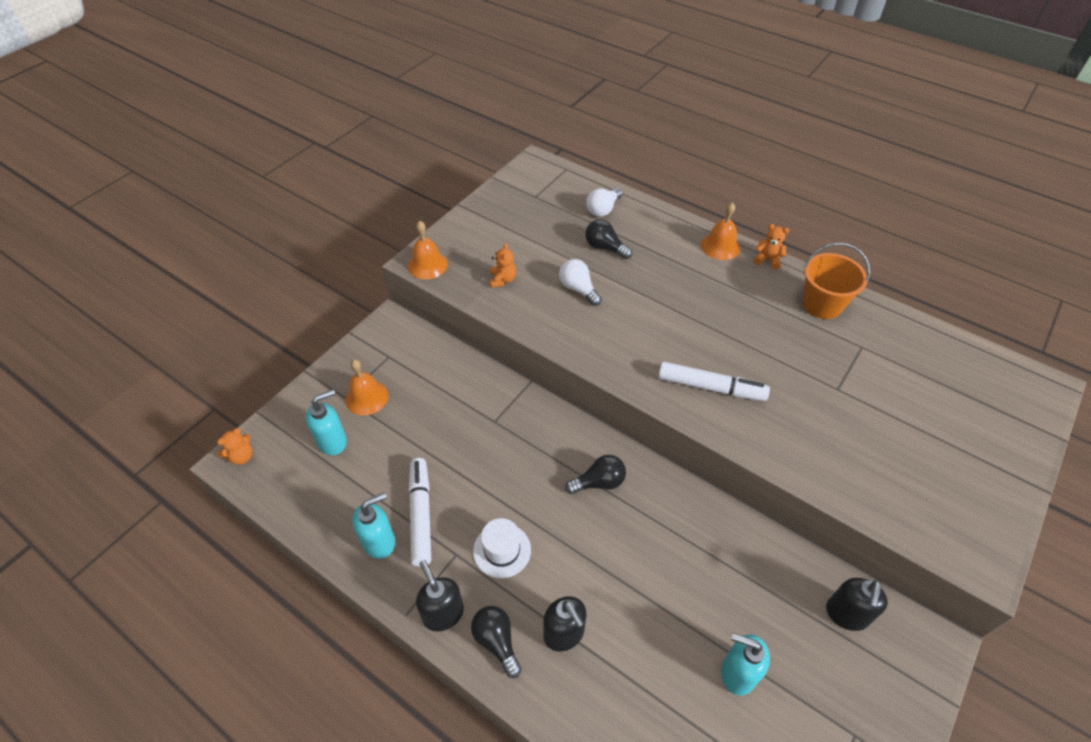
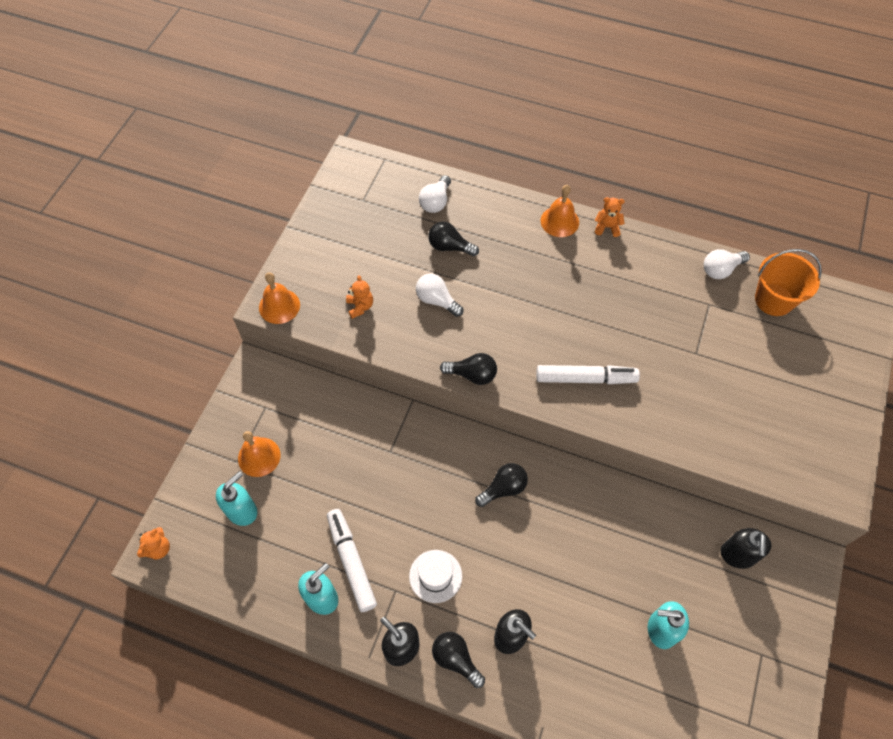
camera: 15 degrees left, 10 degrees up
orange bucket [802,243,870,319] -> orange bucket moved to [755,249,822,316]
none -> black light bulb [440,353,497,385]
none -> white light bulb [704,249,750,279]

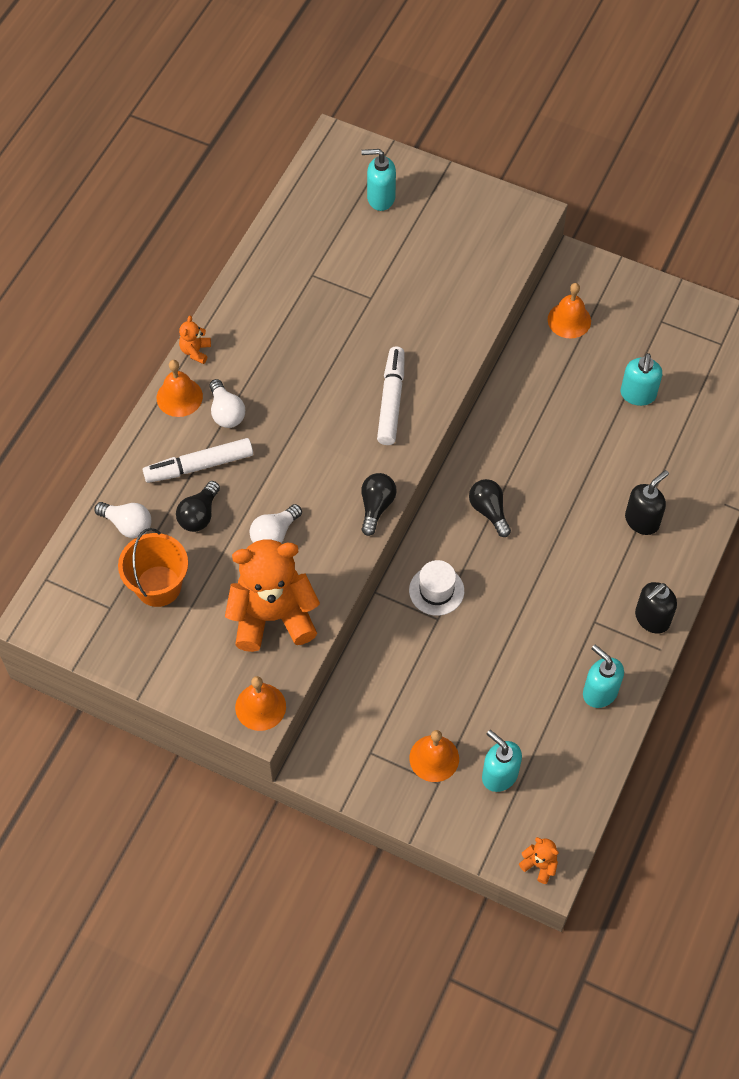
camera: 85 degrees left, 0 degrees up
white marker [327,509,377,612] -> white marker moved to [143,438,253,483]
orange teddy bear [346,275,373,319] -> orange teddy bear [225,539,320,652], size x2.47
white hat [409,550,462,603] -> white hat moved to [409,560,464,616]
black light bulb [432,632,485,688] -> none
white light bulb [704,249,750,279] -> white light bulb moved to [209,379,245,428]
black soap dispenser [720,528,771,569] -> orange bell [548,283,591,339]
orange bucket [755,249,822,316] -> orange bucket moved to [118,528,188,607]
none -> turquoise soap dispenser [361,149,396,211]

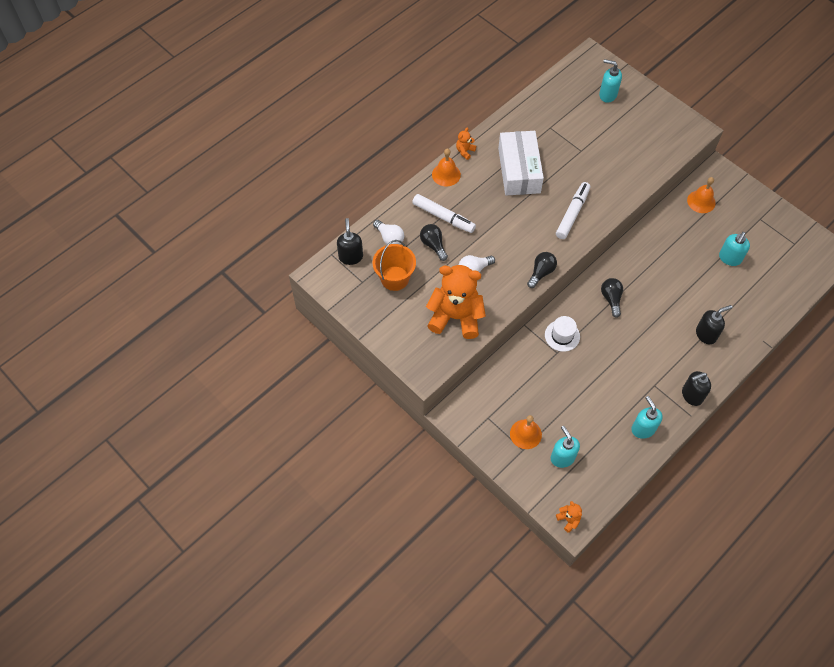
camera: 20 degrees right, 0 degrees up
white marker [143,438,253,483] -> white marker turned 150 degrees counterclockwise [412,194,476,233]
black light bulb [176,481,220,532] -> black light bulb turned 105 degrees clockwise [420,224,448,261]
white light bulb [209,379,245,428] -> none
orange bell [235,676,286,731] -> none
none -> black soap dispenser [337,218,363,265]
none -> white box [498,131,544,196]

